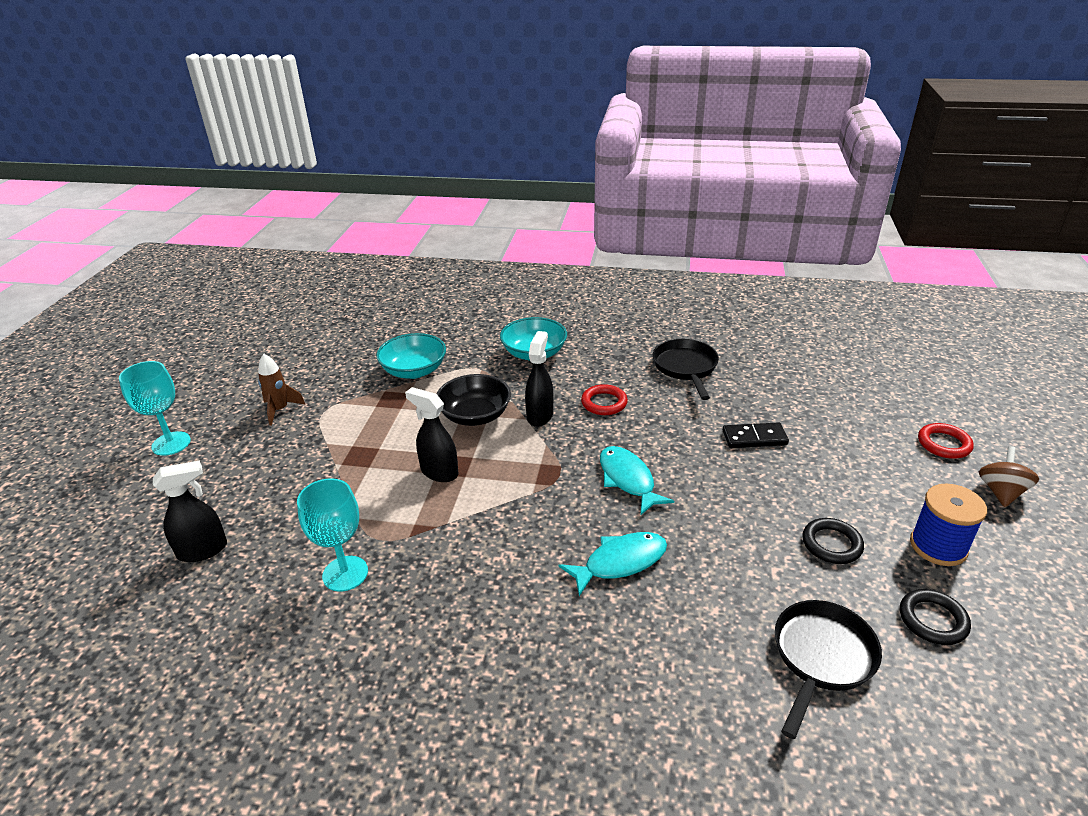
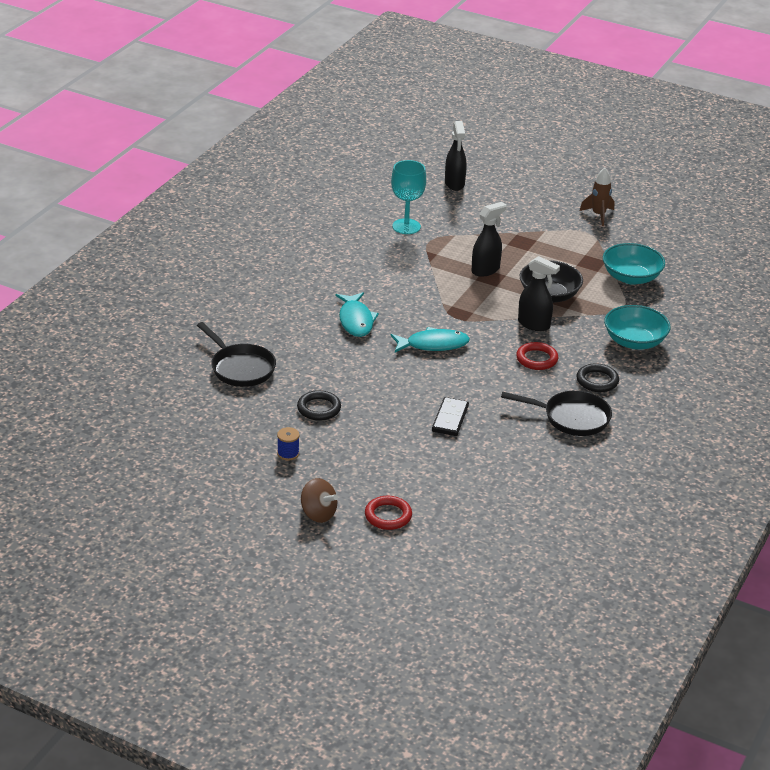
camera: 105 degrees right, 0 degrees up
turquoise goblet [119,361,191,456] -> none
black ring [900,589,971,645] -> black ring moved to [577,363,619,392]
blue spool [910,484,987,566] -> blue spool [277,427,299,461], size x0.54

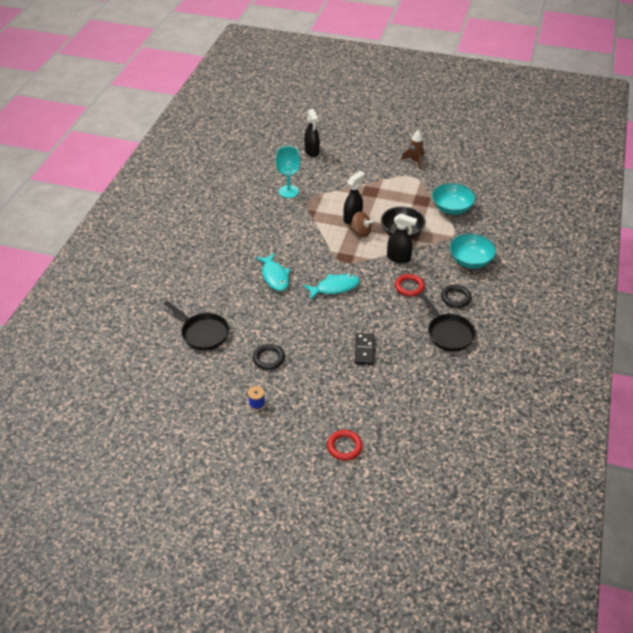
camera: 10 degrees left, 10 degrees up
brown spinning top [301,478,338,523] -> brown spinning top moved to [349,211,375,237]
black pan [501,391,612,436] -> black pan turned 60 degrees clockwise [418,292,476,351]

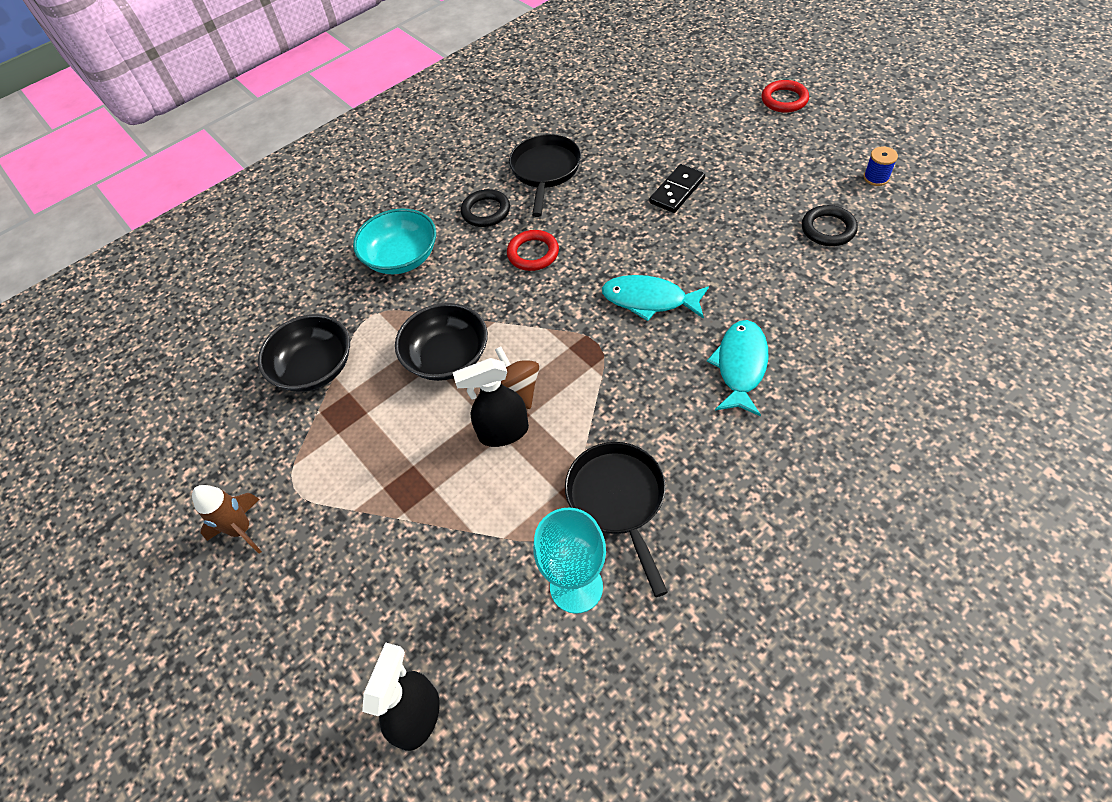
camera: 140 degrees left, 10 degrees up
black pan [163,301,229,351] -> black pan moved to [565,442,668,597]
black spray bottle [387,213,417,263] -> none
turquoise bowl [432,183,476,215] -> black bowl [258,314,350,392]

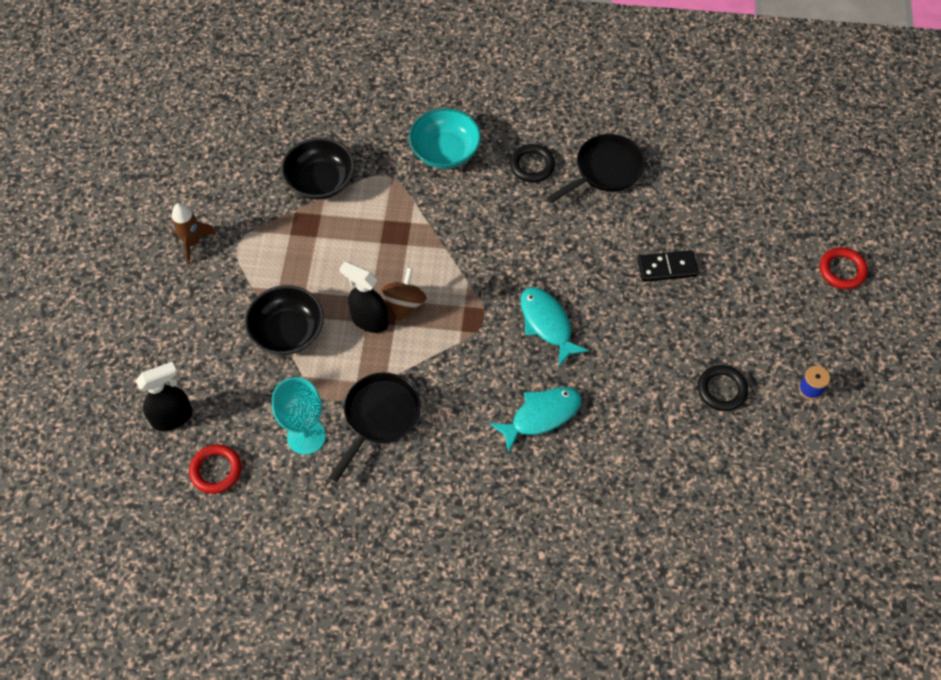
camera: 40 degrees right, 5 degrees up
black bowl [395,303,488,381] -> black bowl moved to [245,285,324,355]
red ring [507,230,559,271] -> red ring moved to [189,444,242,494]

